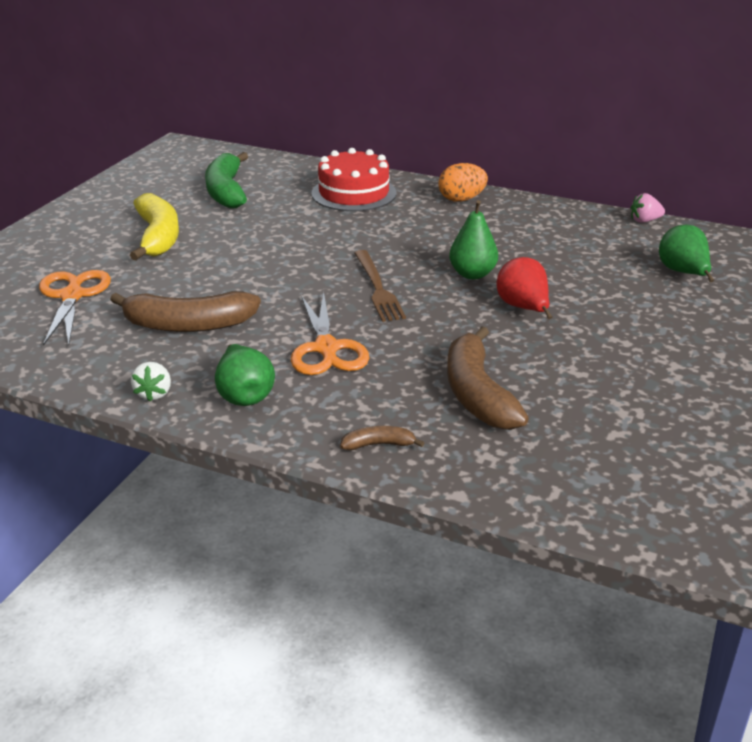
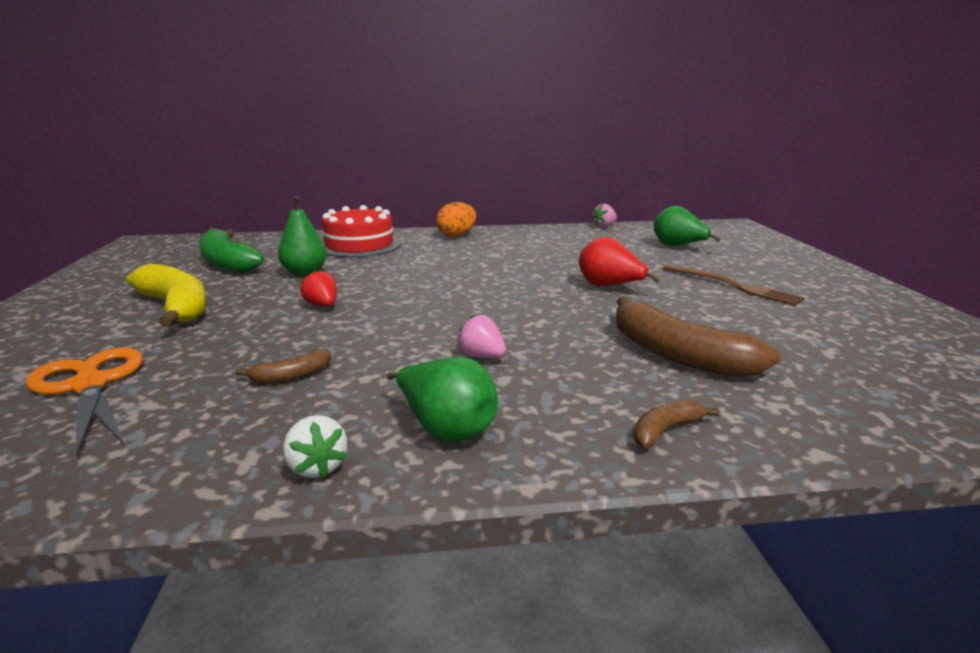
camera: 30 degrees left, 10 degrees down
brown banana [110,291,261,332] -> brown banana [236,349,331,383], size x0.46
orange scissors [291,292,369,375] -> pink strawberry [457,314,506,358]
brown fork [355,250,406,322] -> brown fork moved to [663,264,805,306]
green pear [449,200,498,279] -> green pear moved to [278,196,327,276]
none -> red strawberry [300,270,337,307]

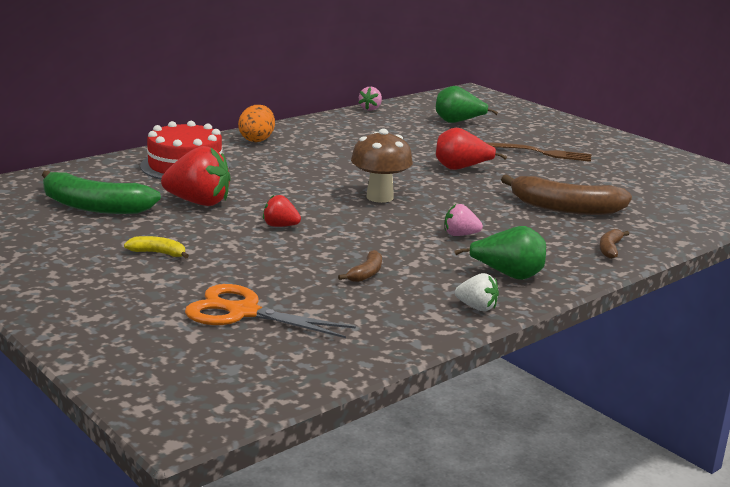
camera: 35 degrees left, 0 degrees up
yellow banana [126,263,207,327] -> yellow banana [124,236,189,259], size x0.46
green pear [278,196,327,276] -> red strawberry [161,146,231,206]
none -> brown mushroom [351,129,413,203]

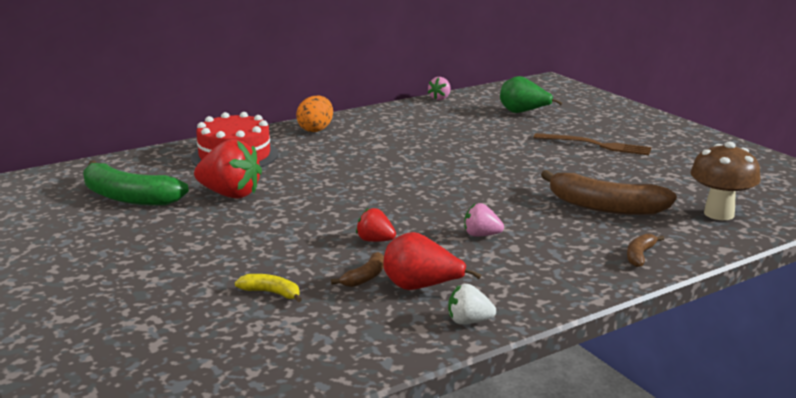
camera: 10 degrees right, 0 degrees up
yellow banana [124,236,189,259] -> yellow banana moved to [235,274,302,302]
orange scissors [185,284,356,338] -> none
red strawberry [263,195,301,227] -> red strawberry moved to [356,208,396,242]
brown mushroom [351,129,413,203] -> brown mushroom moved to [690,142,761,220]
red pear [436,128,507,170] -> red pear moved to [384,232,482,290]
green pear [455,226,546,280] -> none
white strawberry [455,273,499,311] -> white strawberry turned 150 degrees clockwise [448,284,496,324]

